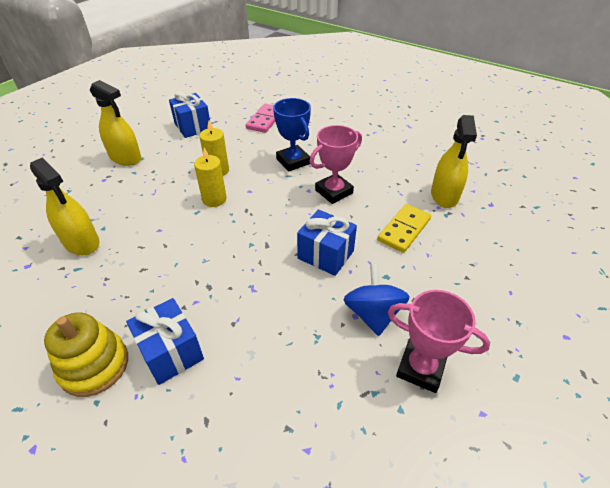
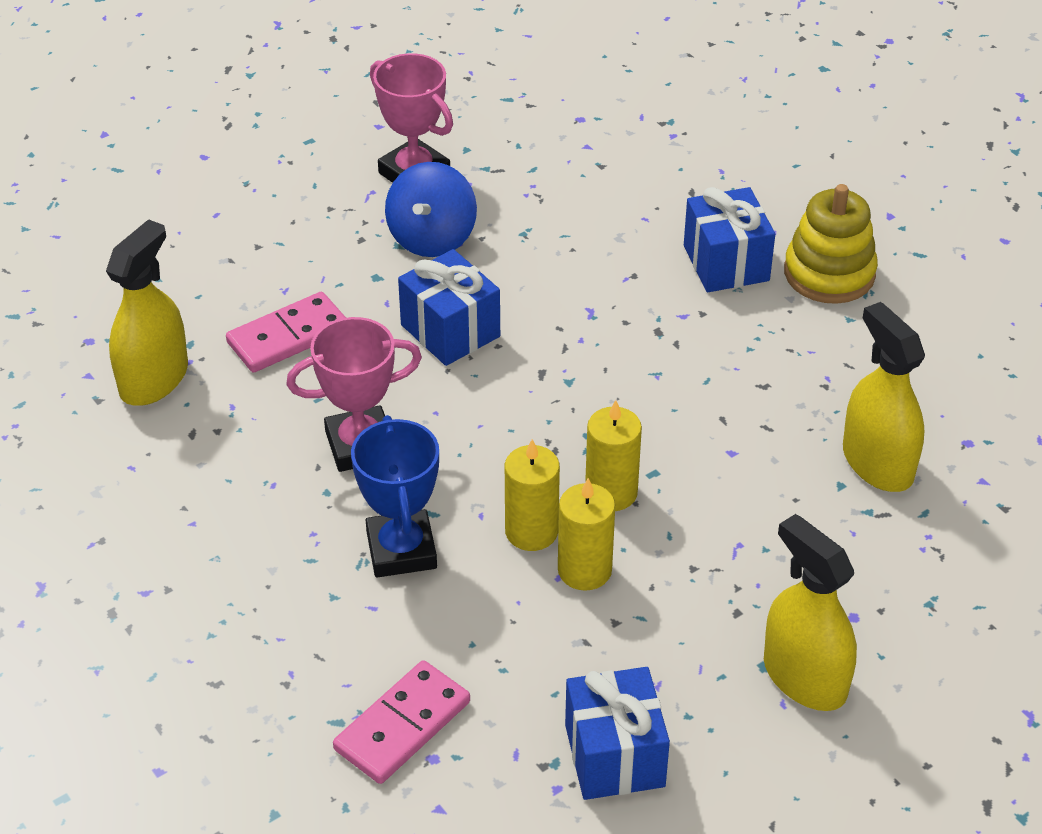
camera: 160 degrees left, 0 degrees up
yellow domino [377,204,431,253] -> pink domino [226,292,346,373]
none -> yellow candle [505,439,560,551]

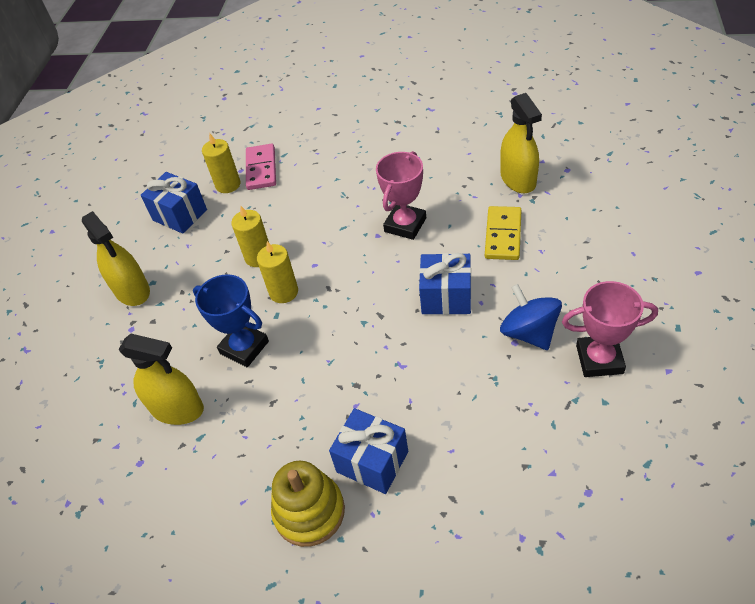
camera: 140 degrees right, 5 degrees up
pink domino [226,292,346,373] -> yellow domino [485,206,522,260]
blue trophy [351,415,439,578] -> blue trophy moved to [193,274,269,367]
yellow candle [505,439,560,551] -> yellow candle moved to [202,133,241,193]
yellow spray bottle [764,514,857,711] -> yellow spray bottle turned 45 degrees clockwise [82,211,150,306]

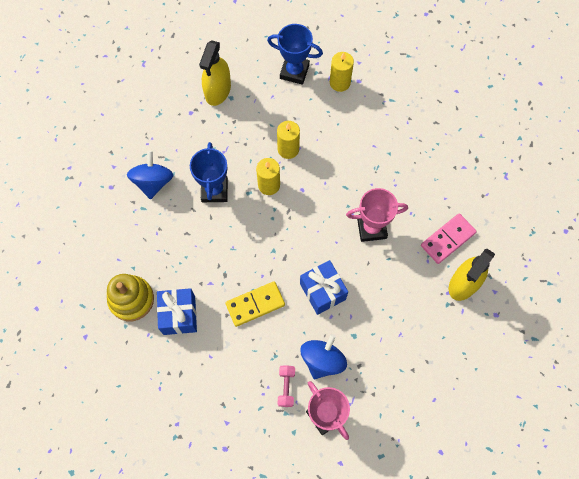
camera: 50 degrees right, 20 degrees up
yellow spray bottle [119,334,204,425] -> blue spinning top [127,151,173,200]
blue gift [141,172,207,234] -> blue trophy [267,24,323,85]
pink domino [246,144,276,190] -> pink domino moved to [421,213,477,264]
yellow domino [485,206,522,260] -> yellow domino moved to [225,281,285,327]
none -> pink dumbbell [277,365,295,407]

